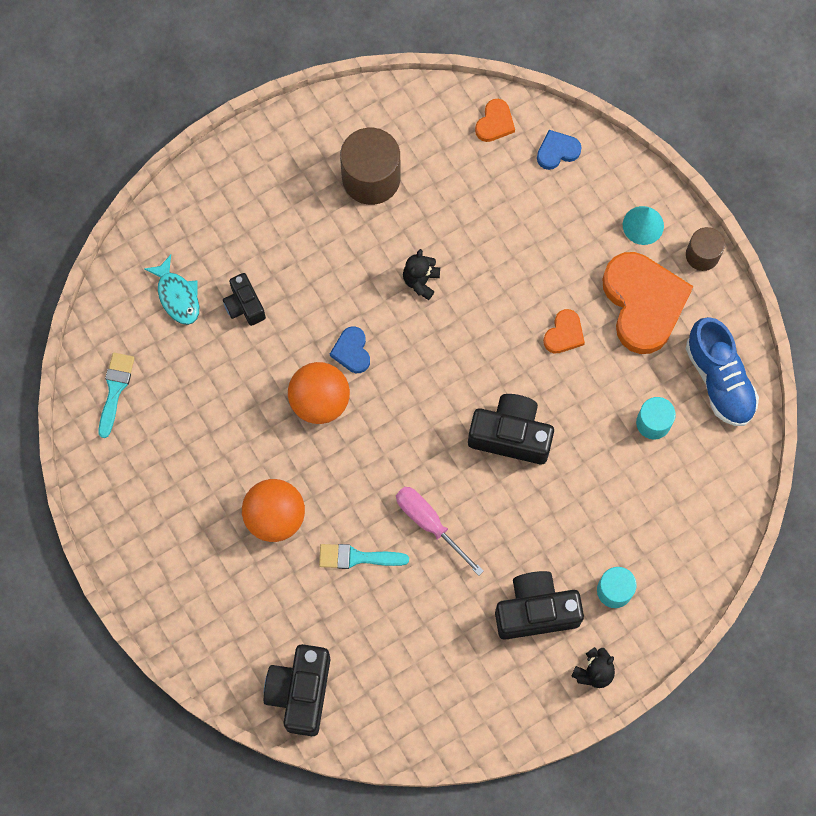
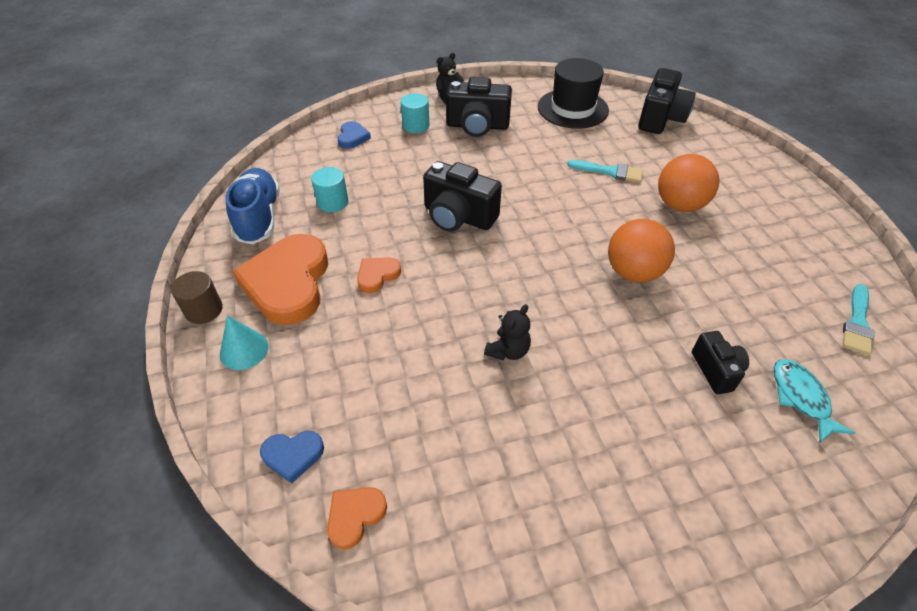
camera: 165 degrees left, 25 degrees down
blue heart [330,326,370,373] -> blue heart moved to [337,121,371,149]
brown cylinder [340,128,401,205] -> none
pink screwdriver [396,487,484,576] -> none
none -> black hat [538,58,609,129]

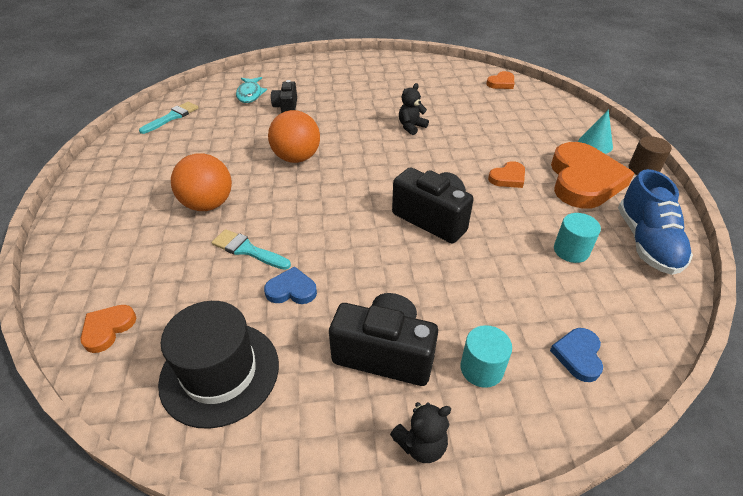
camera: 170 degrees left, 5 degrees down
blue heart [260,431,324,484] -> blue heart moved to [264,266,317,304]
black camera [638,68,696,134] -> orange heart [80,305,136,353]

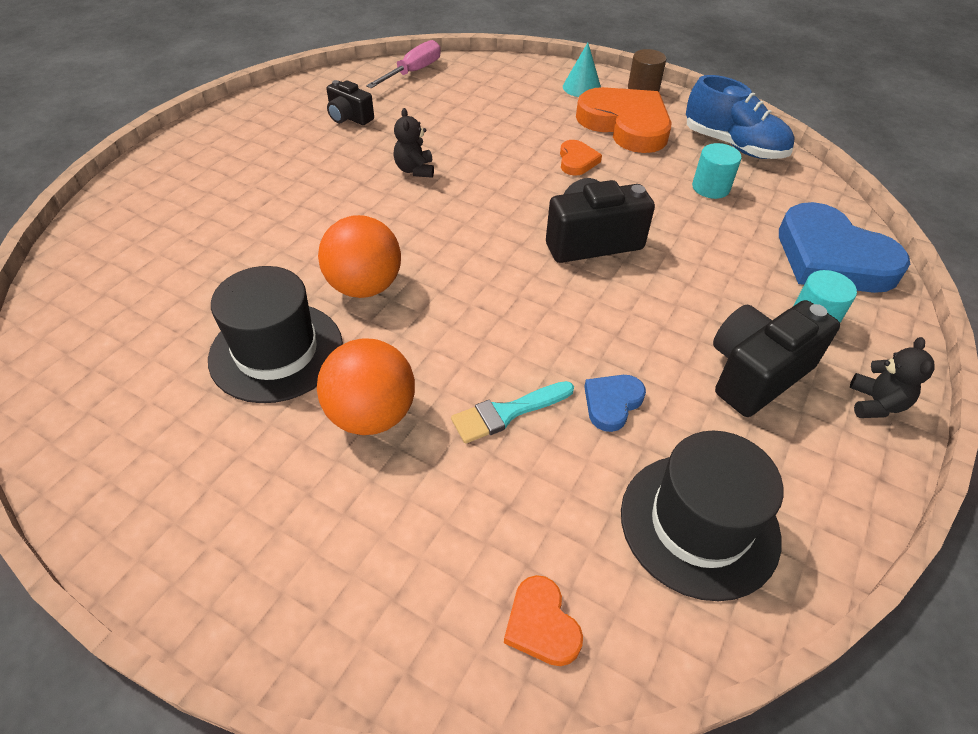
camera: 55 degrees left, 5 degrees up
turquoise brush [139,102,199,134] -> none
turquoise fish [236,77,267,103] -> none
black camera [271,80,297,113] -> black camera moved to [327,80,374,125]
orange heart [486,71,514,89] -> pink screwdriver [366,40,441,88]
blue heart [550,328,603,382] -> blue heart [779,202,910,293], size x2.20
none -> black hat [208,266,343,403]

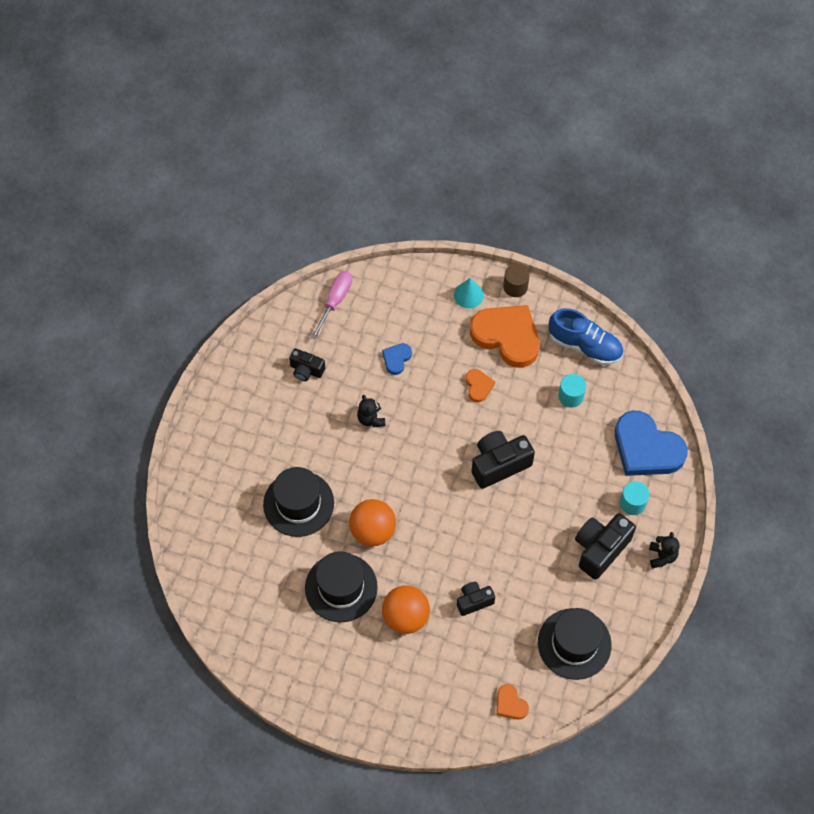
camera: 10 degrees left, 15 degrees up
turquoise brush [451,381,574,444] -> black camera [457,582,495,616]
blue heart [584,375,646,432] -> blue heart moved to [382,343,412,375]
none -> black hat [263,467,334,537]

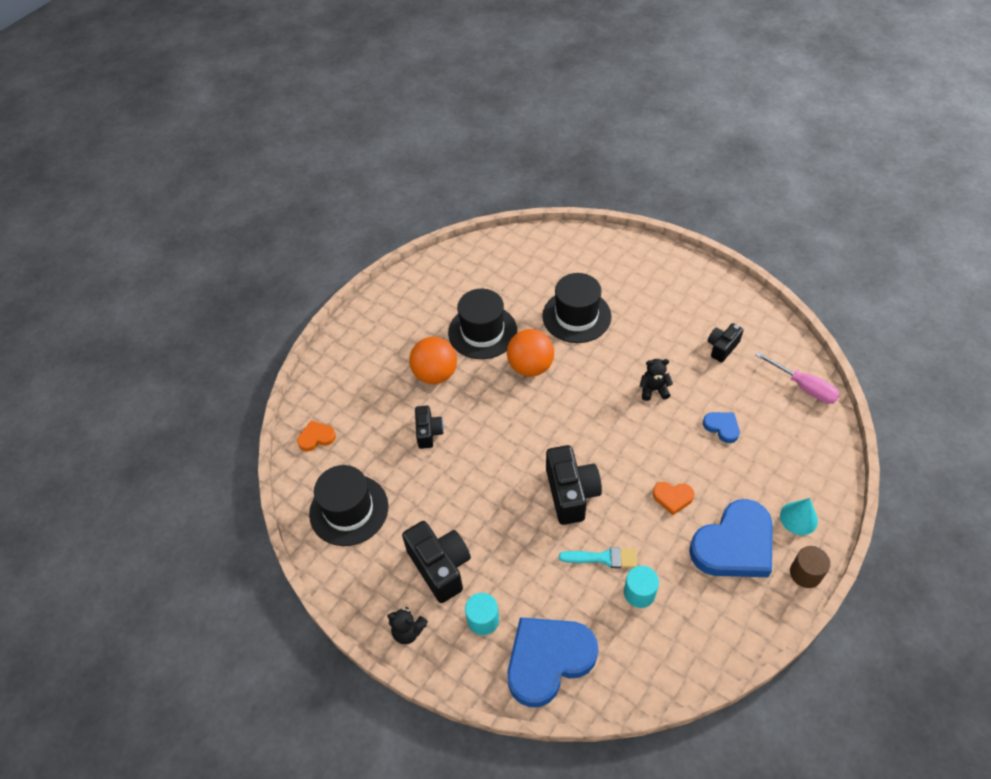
camera: 110 degrees right, 10 degrees down
orange heart [470,305,539,368] -> blue heart [689,499,773,577]
blue shoe [549,308,623,365] -> none
none -> turquoise brush [559,547,637,568]

